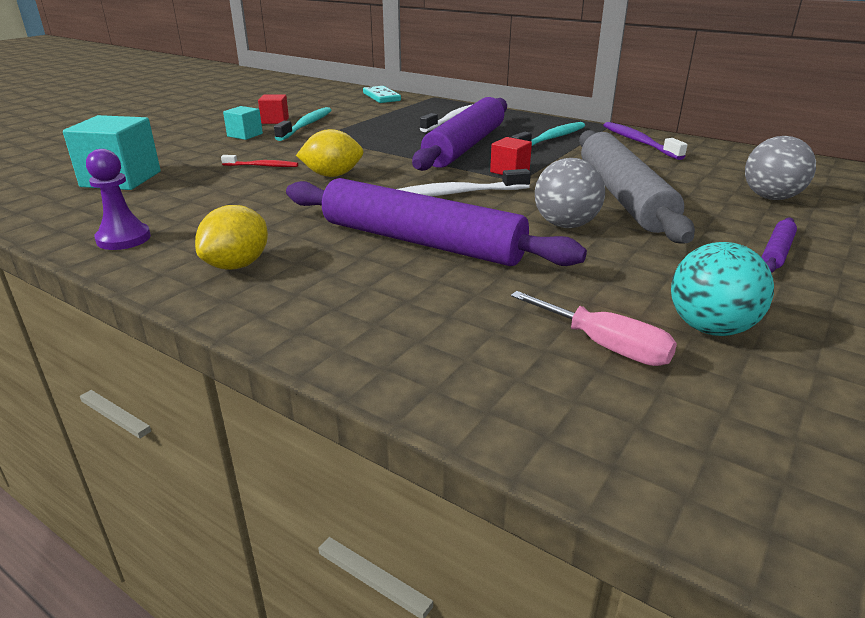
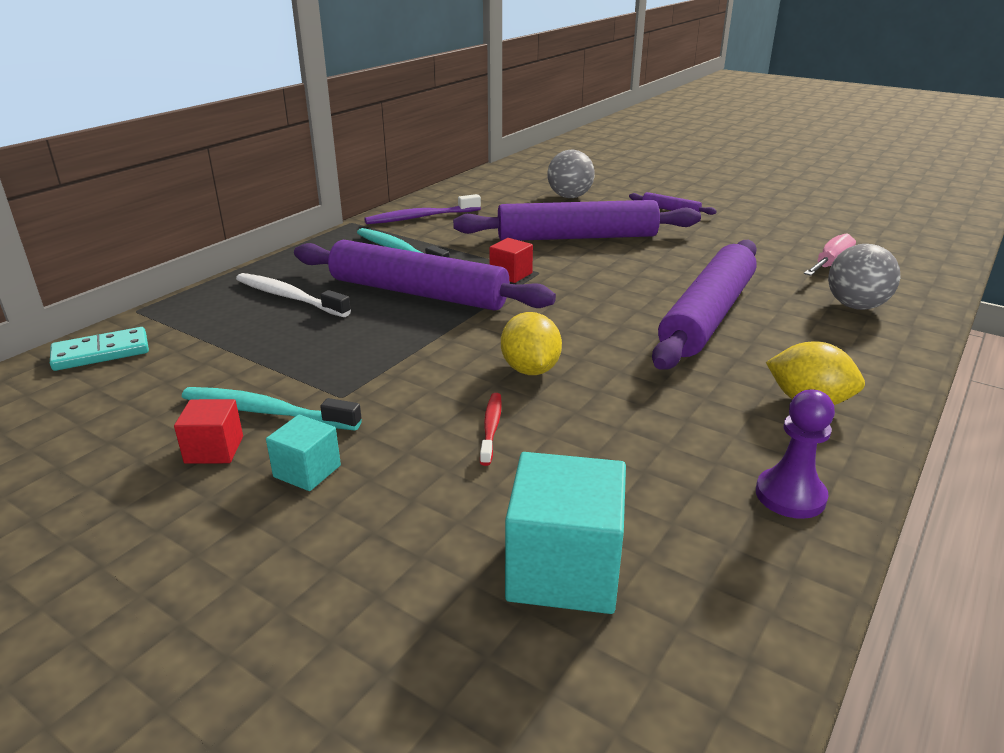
camera: 90 degrees left, 0 degrees up
white toothbrush [397,169,531,196] -> none
grey ball [535,158,605,228] -> grey ball moved to [828,244,900,310]
grey rolling pin [579,130,695,244] -> purple rolling pin [453,200,701,241]
turquoise ball [671,242,774,336] -> none

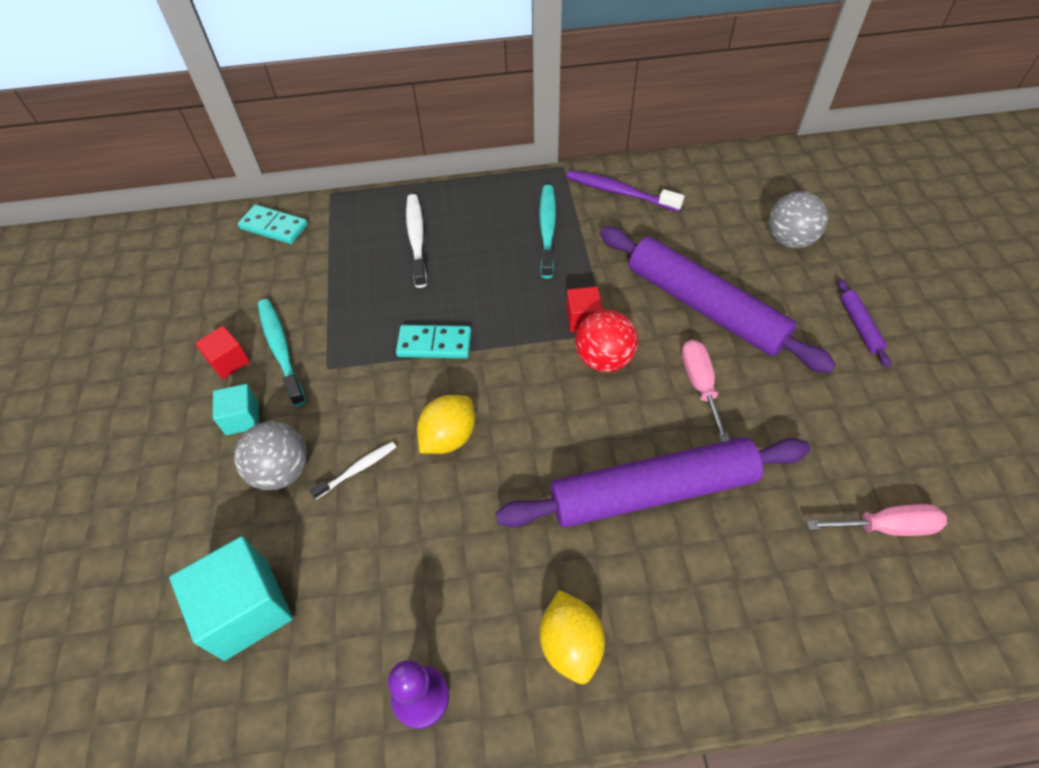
camera: 50 degrees right, 25 degrees up
purple rolling pin [294,240,556,310] -> none
red toothbrush [480,393,502,466] -> white toothbrush [310,441,396,499]
grey ball [828,244,900,310] -> grey ball moved to [234,421,307,490]
none -> turquoise domino [396,325,471,358]
none -> red ball [575,310,638,372]
none -> pink screwdriver [681,340,729,442]

